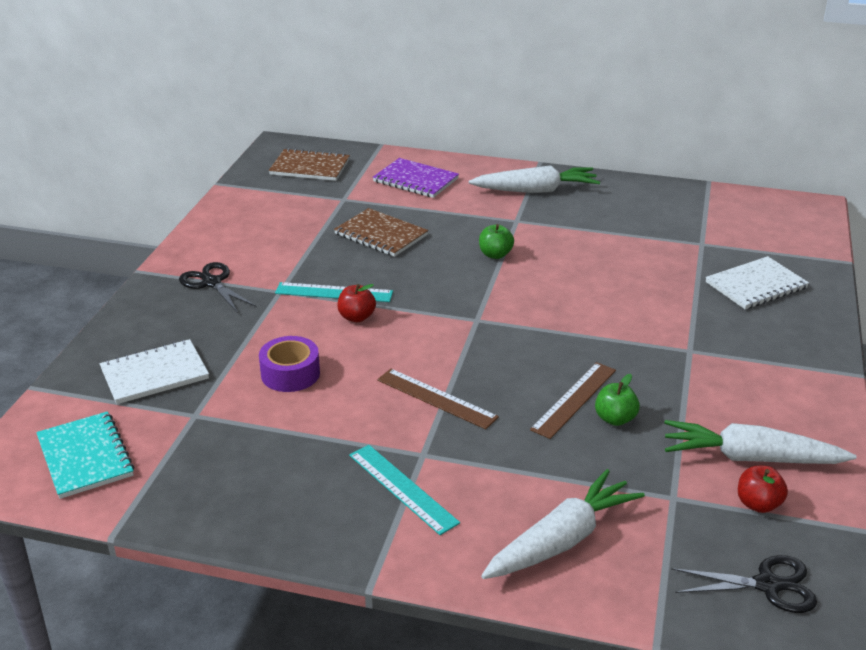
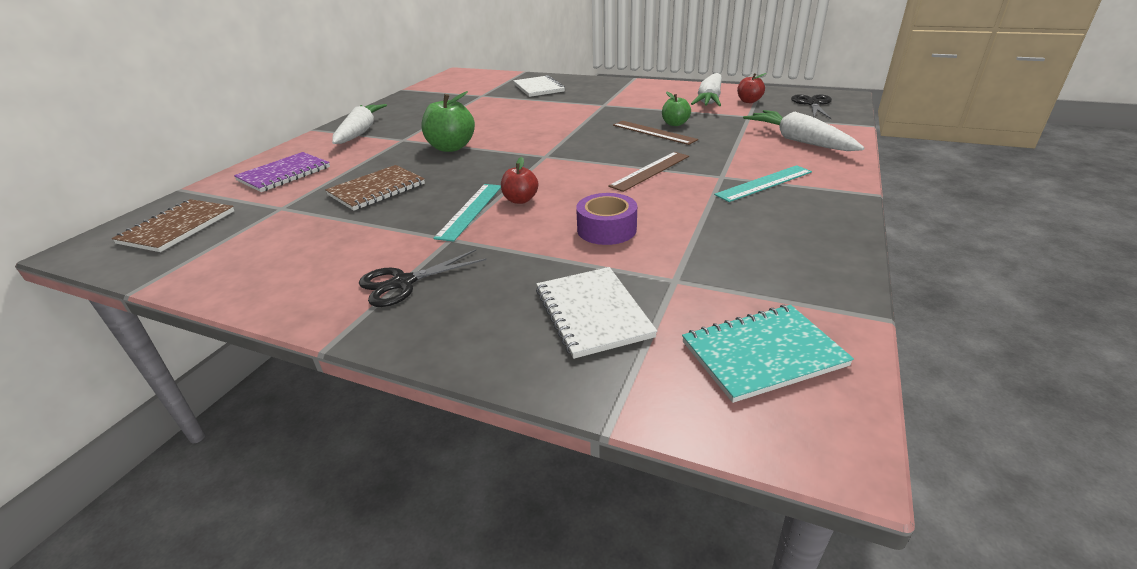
camera: 80 degrees left, 0 degrees up
green apple [479,224,514,259] -> green apple [421,91,475,152], size x1.71

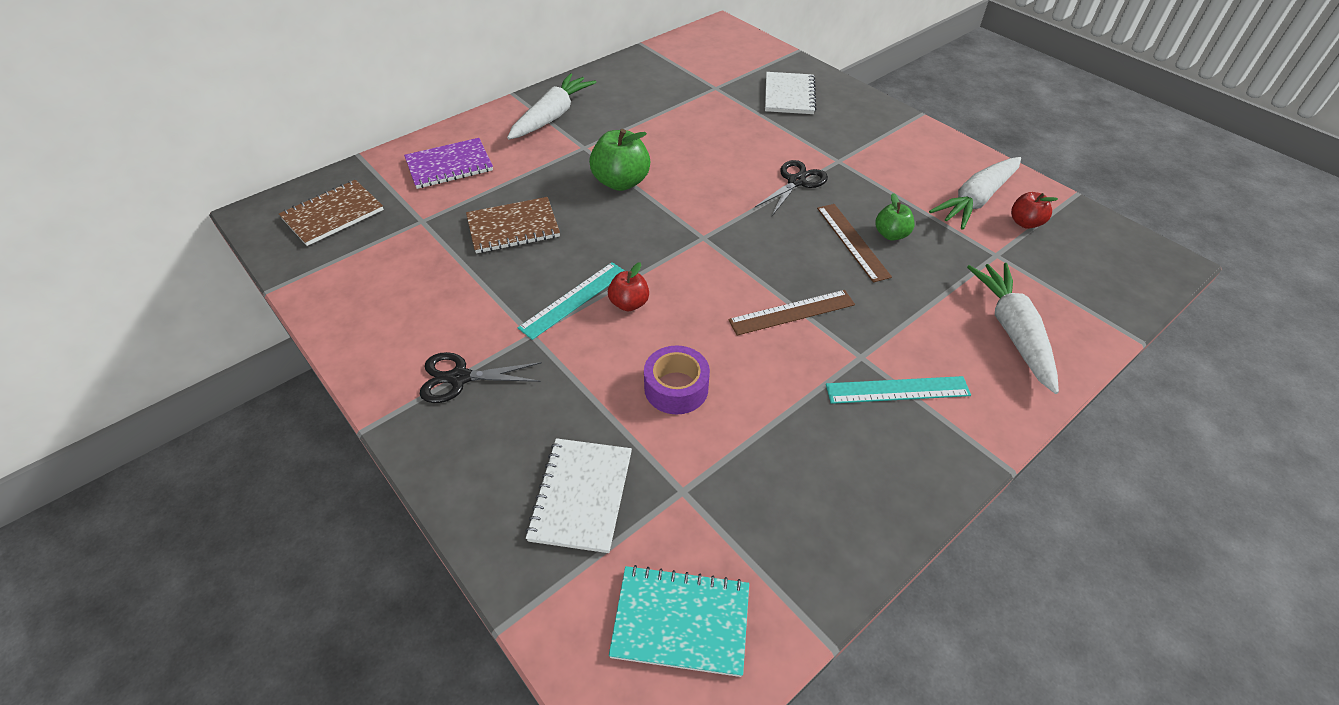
camera: 25 degrees right, 15 degrees up
black scissors [791,95,832,119] -> black scissors moved to [755,160,828,216]

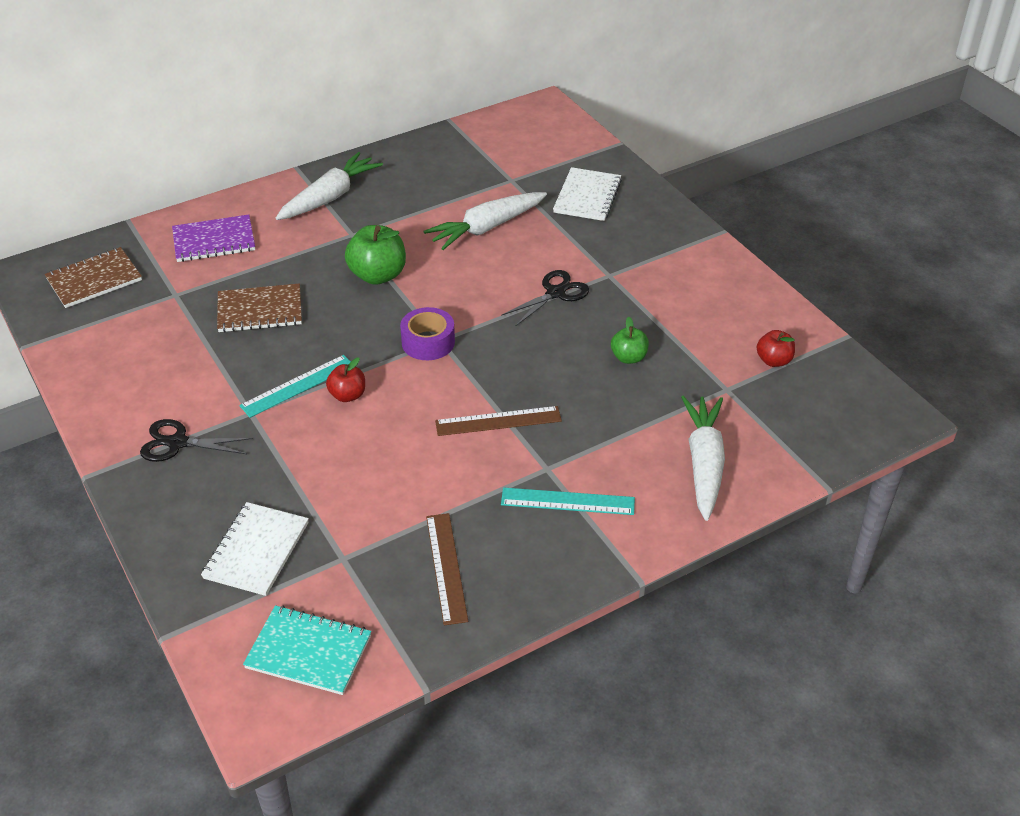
camera: 10 degrees right, 5 degrees down
purple tape [644,345,710,414] -> purple tape moved to [400,307,455,360]
brown ruler [817,204,892,283] -> brown ruler moved to [426,513,468,625]
white carrot [929,157,1021,230] -> white carrot moved to [423,192,547,250]

